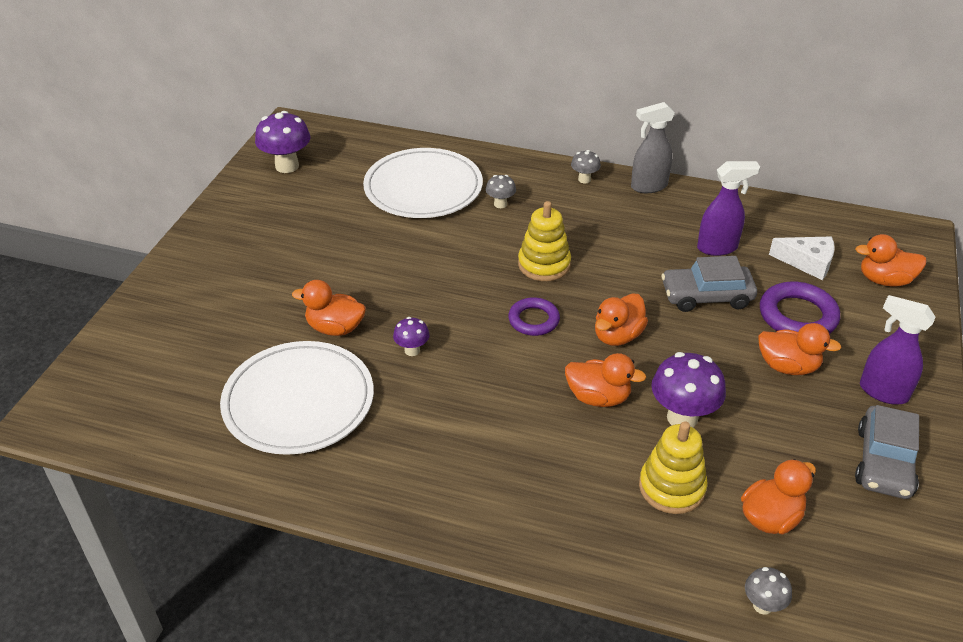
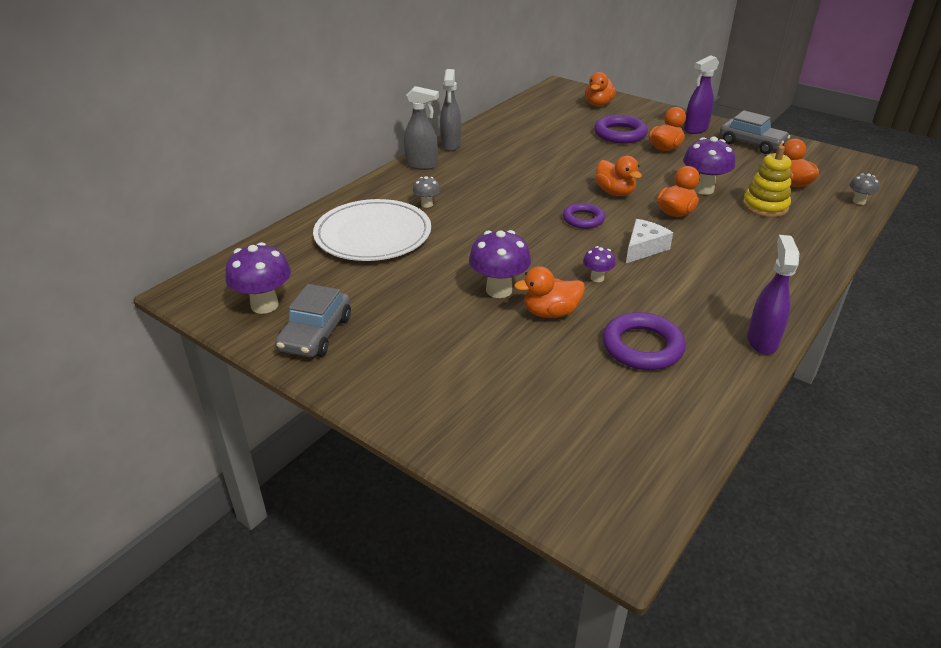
camera: 70 degrees left, 5 degrees down
white plate [220,341,374,455] -> purple ring [602,312,686,370]
orange duck [292,280,366,336] -> orange duck turned 45 degrees clockwise [514,266,585,318]
yellow stacking toy [518,201,571,281] -> none
grey mushroom [571,150,601,183] -> grey spray bottle [404,86,439,170]
grey car [661,256,757,312] -> grey car moved to [275,284,351,357]
purple spray bottle [697,161,760,256] -> purple spray bottle moved to [747,235,799,355]
white cheese [769,237,835,280] -> white cheese moved to [626,219,673,263]
none -> purple mushroom [469,230,531,298]

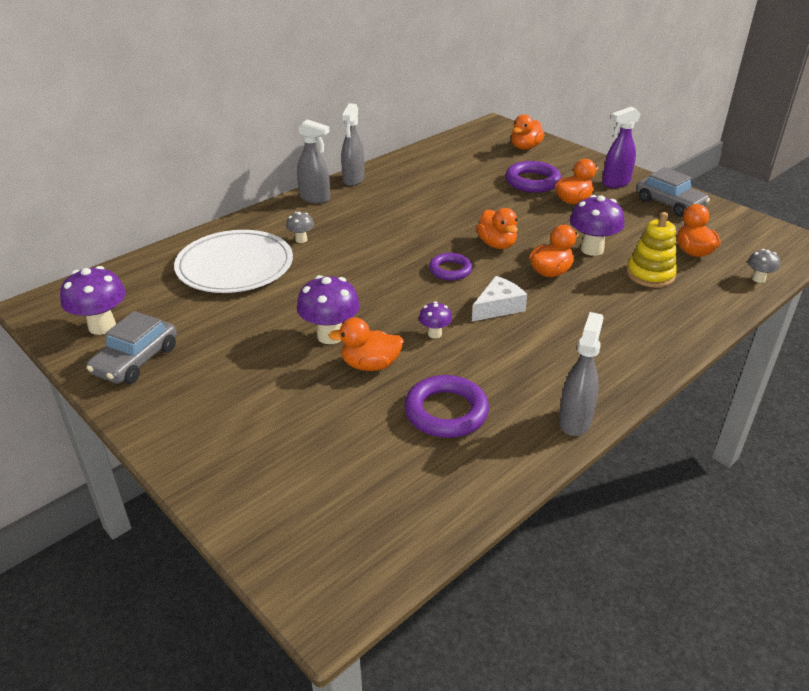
camera: 10 degrees right, 0 degrees up
purple spray bottle [747,235,799,355] -> grey spray bottle [559,312,604,436]

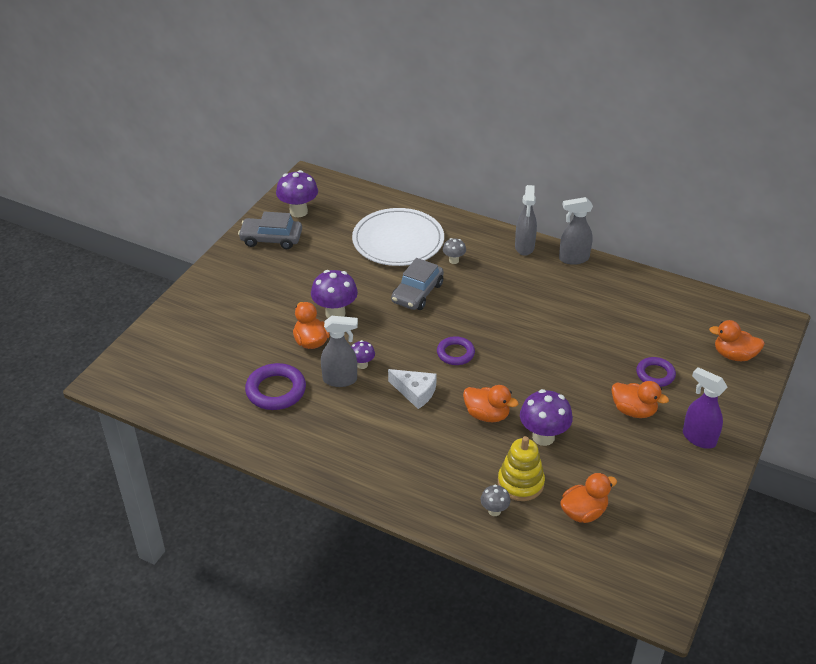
camera: 70 degrees right, 5 degrees up
orange duck [476,208,518,249] -> none
purple ring [505,161,561,193] -> purple ring [636,357,676,387], size x0.65
grey spray bottle [559,312,604,436] -> grey spray bottle moved to [321,316,358,387]
grey car [636,167,710,217] -> grey car moved to [391,258,444,310]
grey mushroom [748,249,780,283] -> grey mushroom moved to [481,485,511,516]

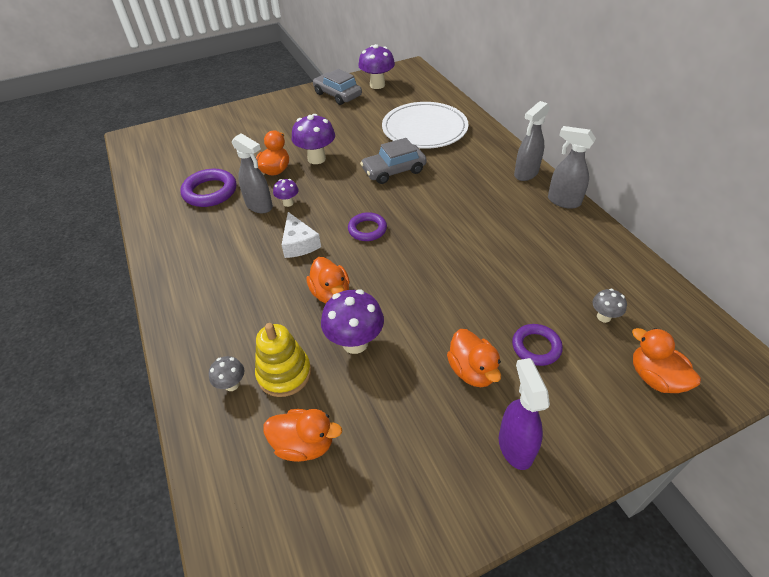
camera: 40 degrees right, 5 degrees up
grey mushroom [443,238,466,264] -> grey mushroom moved to [592,288,627,323]

